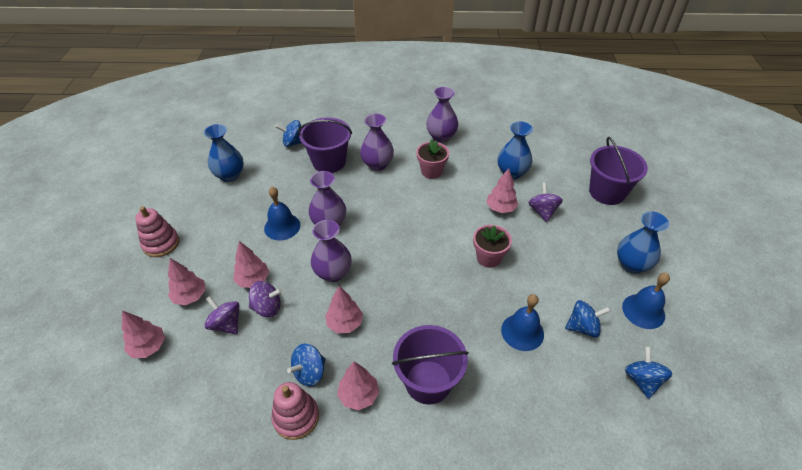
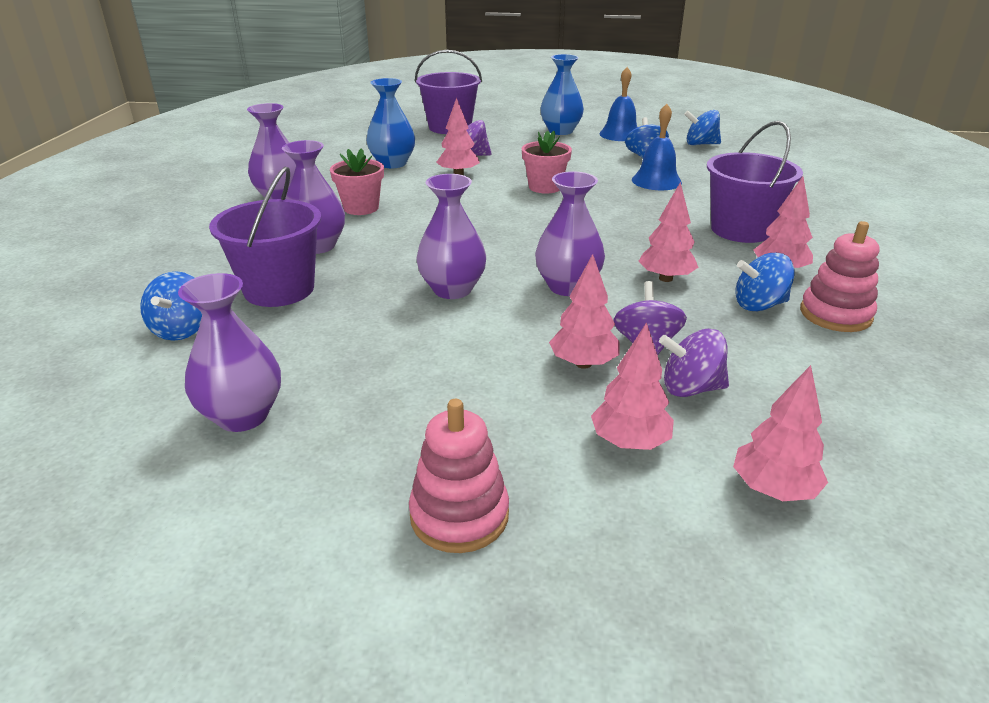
camera: 85 degrees left, 15 degrees down
blue vase [204,124,244,182] -> purple vase [178,273,281,432]
purple spinning top [204,296,240,335] -> purple spinning top turned 45 degrees clockwise [659,329,729,397]
blue bell [264,187,300,240] -> none
blue spinning top [287,344,326,386] -> blue spinning top turned 120 degrees clockwise [735,253,795,311]

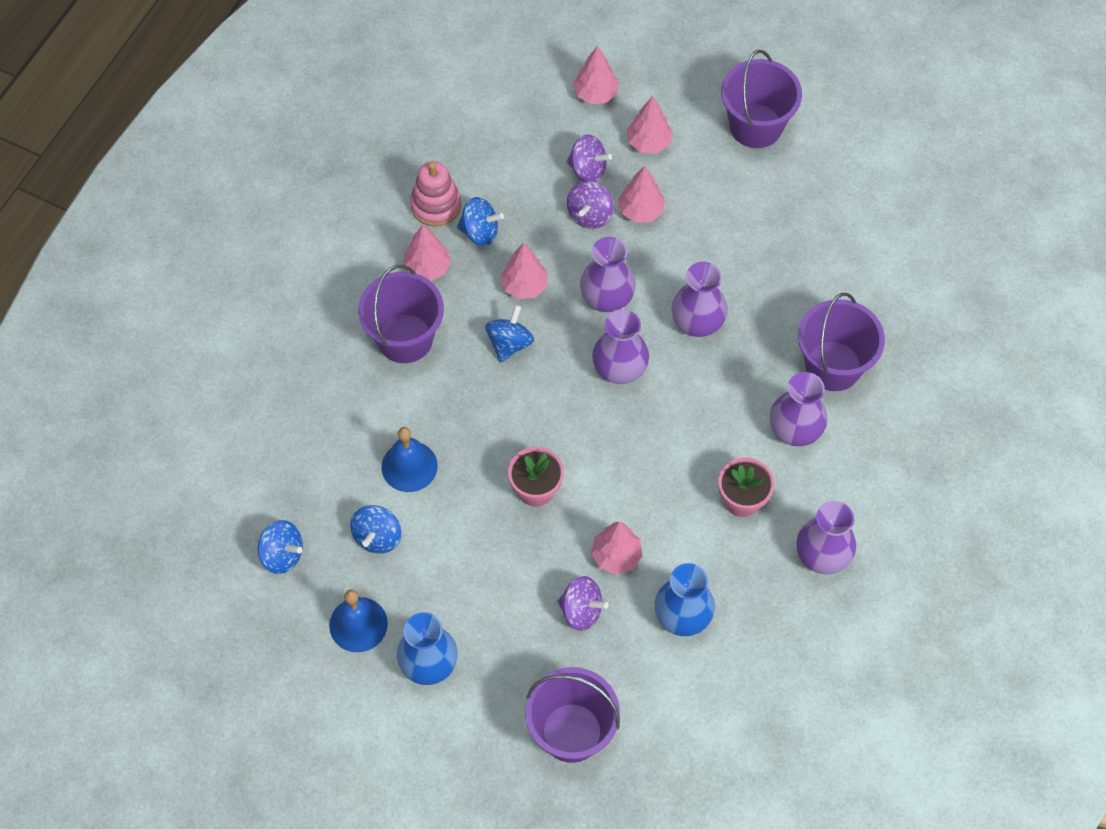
camera: 160 degrees left, 30 degrees up
blue spinning top [140,271,202,341] -> blue spinning top moved to [485,305,534,363]
purple vase [178,273,281,432] -> purple vase moved to [592,309,649,384]
pink stacking toy [409,399,509,553] -> purple bucket [721,50,802,148]

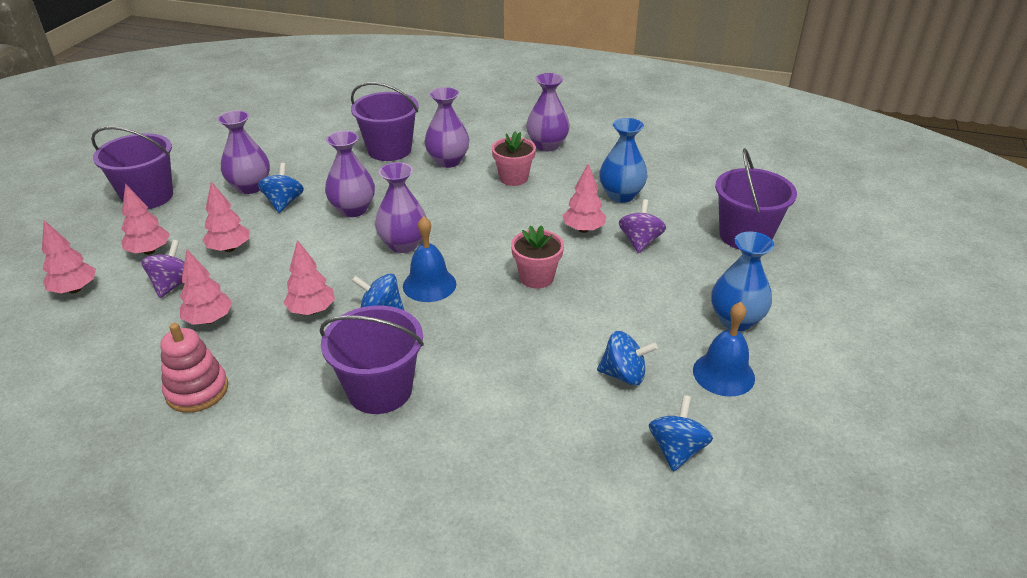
camera: 100 degrees left, 25 degrees down
blue bell [382,427,438,492] -> blue bell moved to [403,216,456,302]
pink tree [404,225,451,281] -> pink tree moved to [180,250,233,325]
blue spinning top [457,197,504,246] -> blue spinning top moved to [258,163,304,213]
purple spinning top [567,181,614,229] -> none
purple vase [580,237,636,312] -> purple vase moved to [218,110,270,194]

